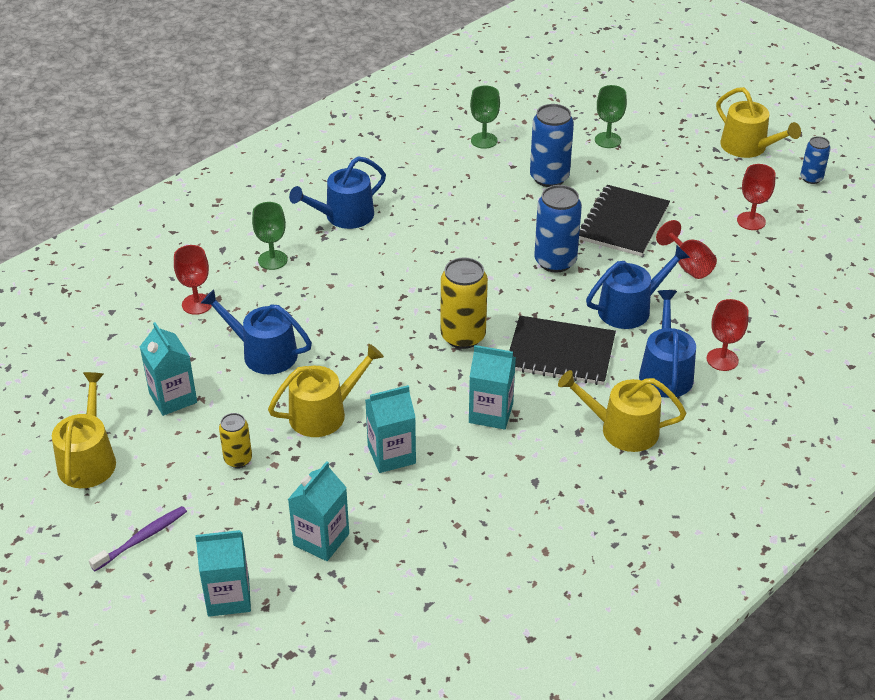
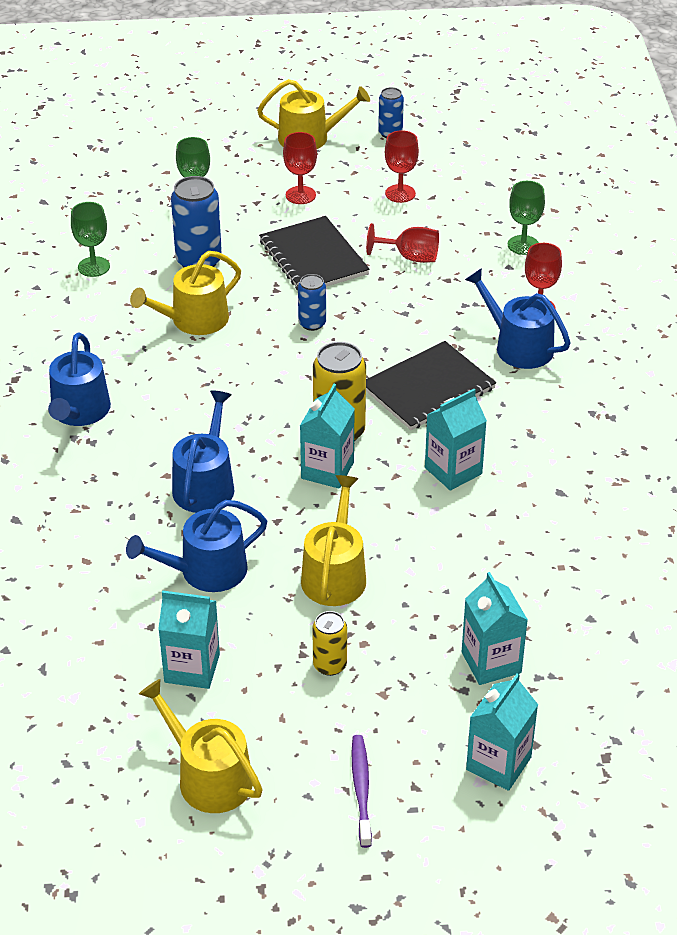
camera: 50 degrees left, 0 degrees up
red goblet [174,245,212,315] -> red goblet moved to [283,132,317,204]
green goblet [252,202,288,270] -> green goblet moved to [508,181,545,255]
turquoise carton [365,385,416,473] -> turquoise carton moved to [300,384,355,489]
blue can [534,185,582,273] -> blue can [298,274,326,331], size x0.58
yellow watering can [558,370,686,452] -> yellow watering can moved to [130,251,241,335]
blue watering can [586,245,690,329] -> blue watering can moved to [172,390,234,513]

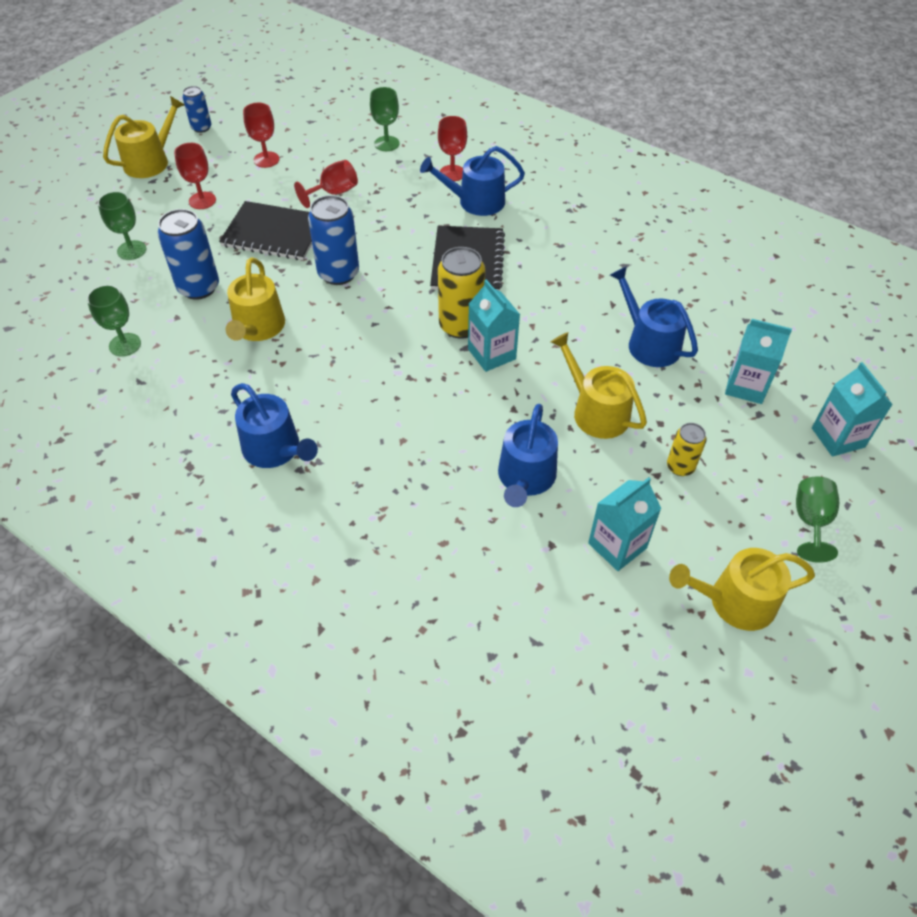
camera: 50 degrees left, 10 degrees up
blue watering can [172,390,234,513] -> blue watering can moved to [610,266,698,367]
blue can [298,274,326,331] -> blue can [308,195,359,285], size x1.73
purple toothbrush [352,735,372,848] -> green goblet [796,476,839,563]
turquoise carton [425,389,487,490] -> none

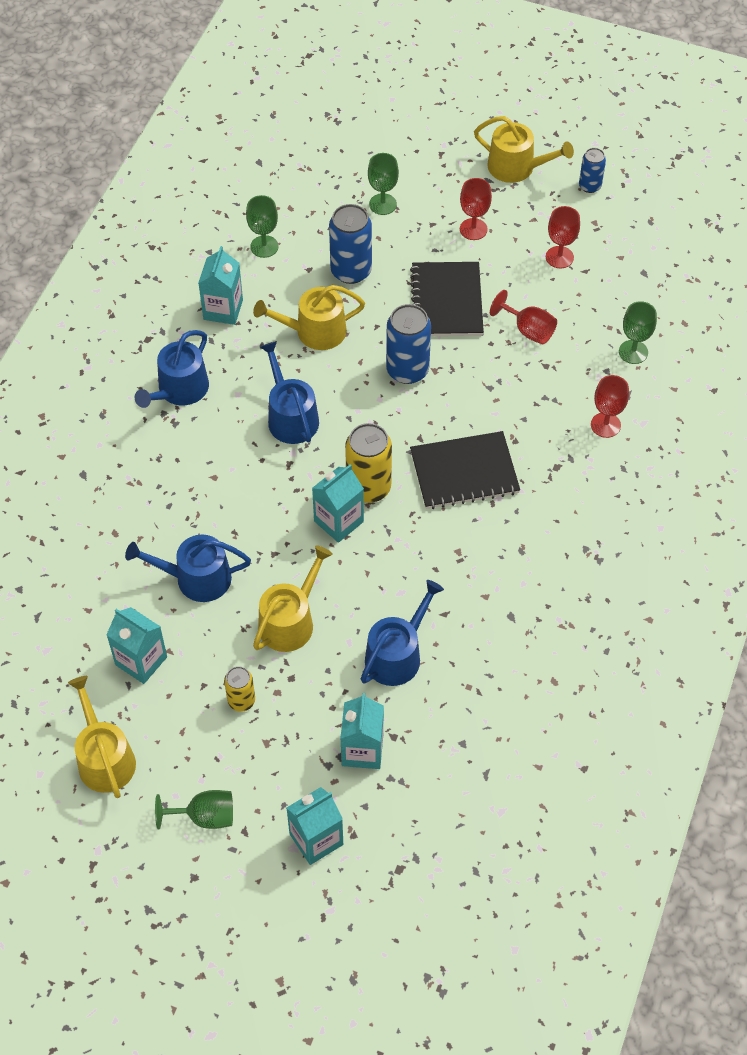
camera: 75 degrees right, 5 degrees up
blue watering can [420,146,525,216] -> blue watering can moved to [260,341,319,444]
none -> turquoise carton [198,246,243,325]

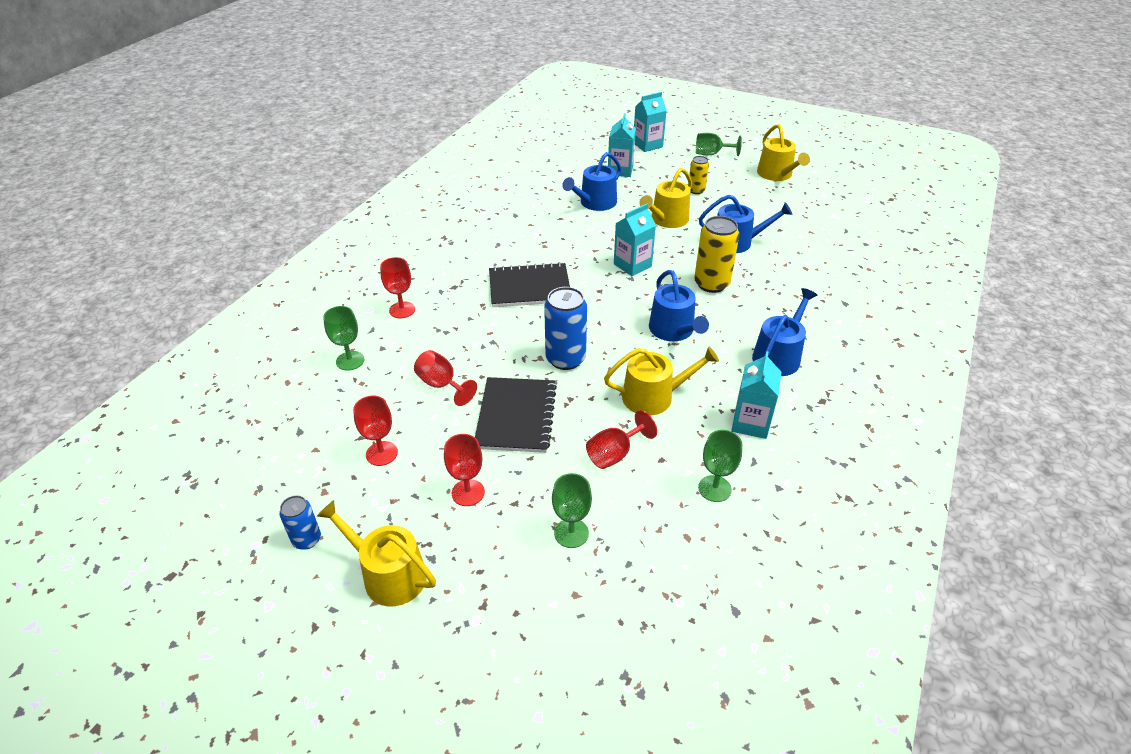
camera: 175 degrees left, 15 degrees down
turquoise carton [106,607,167,684] -> none
blue can [329,204,372,284] -> red goblet [586,410,657,469]
yellow can [345,423,392,503] -> yellow can moved to [694,216,739,293]

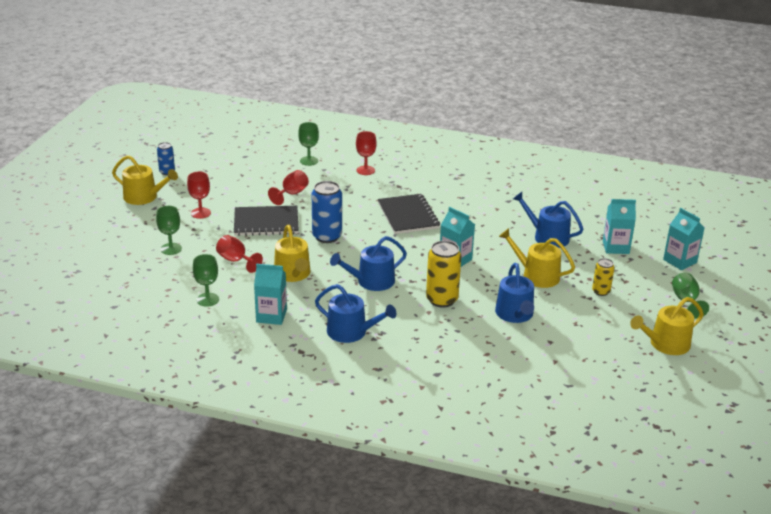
camera: 80 degrees right, 10 degrees down
yellow watering can [317,500,436,606] -> yellow watering can turned 90 degrees clockwise [112,155,178,205]
red goblet [353,396,398,466] -> none

